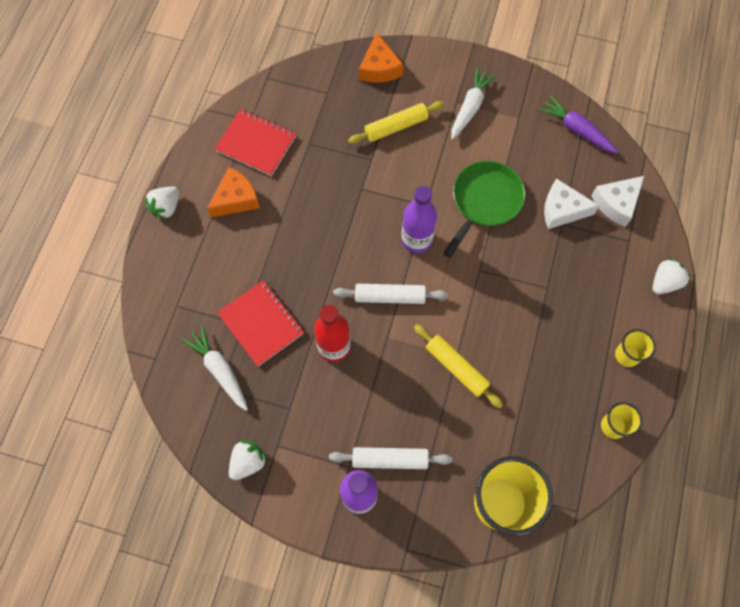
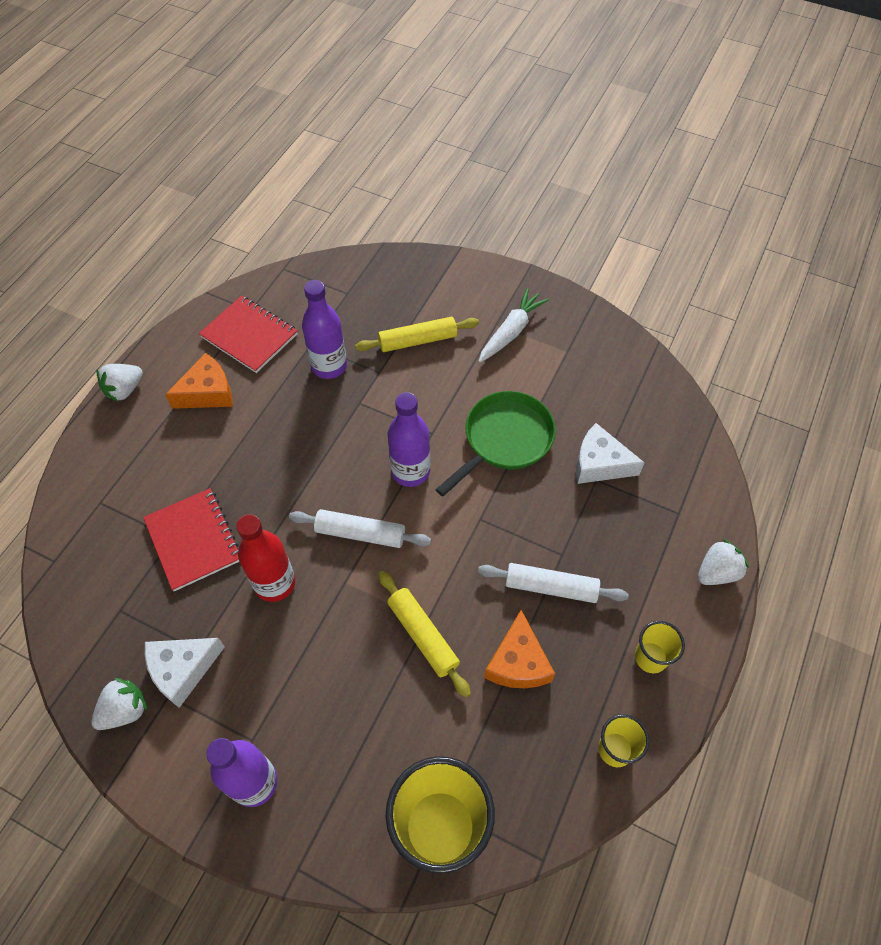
camera: 10 degrees right, 10 degrees down
white carrot [182,325,248,411] -> none
white rolling pin [329,447,452,469] -> white rolling pin moved to [478,563,629,603]
orange cheese [359,32,403,83] -> orange cheese moved to [484,610,555,688]
purple carrot [538,95,618,153] -> none
white cheese [591,176,644,227] -> white cheese moved to [145,638,225,708]
none -> purple bottle [302,280,347,379]

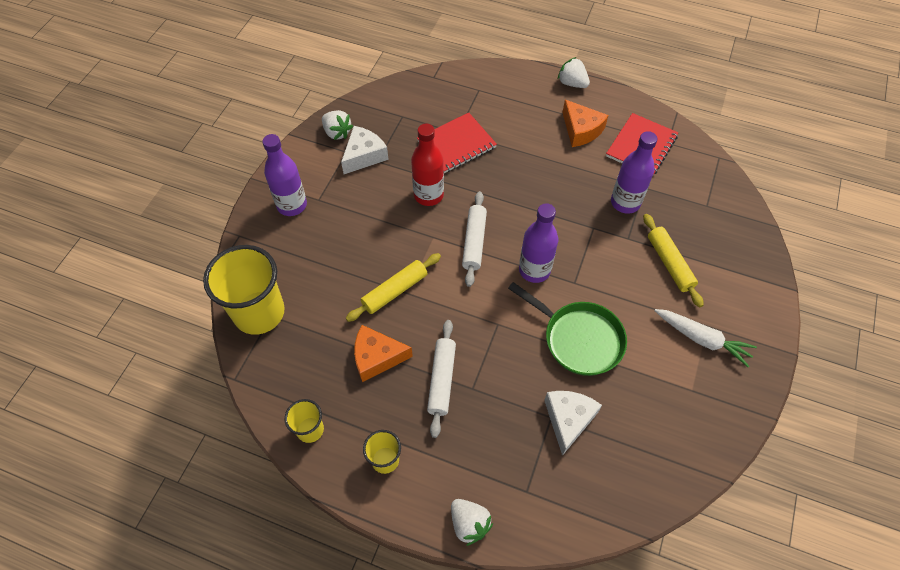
camera: 85 degrees right, 0 degrees up
white cheese [145,638,225,708] -> white cheese turned 75 degrees clockwise [341,126,389,174]

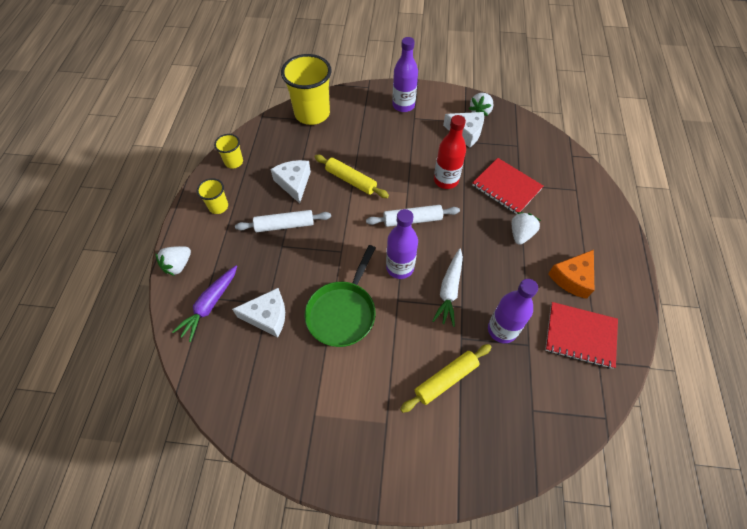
camera: 75 degrees right, 0 degrees up
orange cheese [354,325,413,382] -> white cheese [270,160,311,203]
white strawberry [558,57,590,88] -> white strawberry moved to [512,212,541,245]
white carrot [654,309,757,367] -> white carrot moved to [432,248,463,327]
none -> purple carrot [172,266,237,342]

